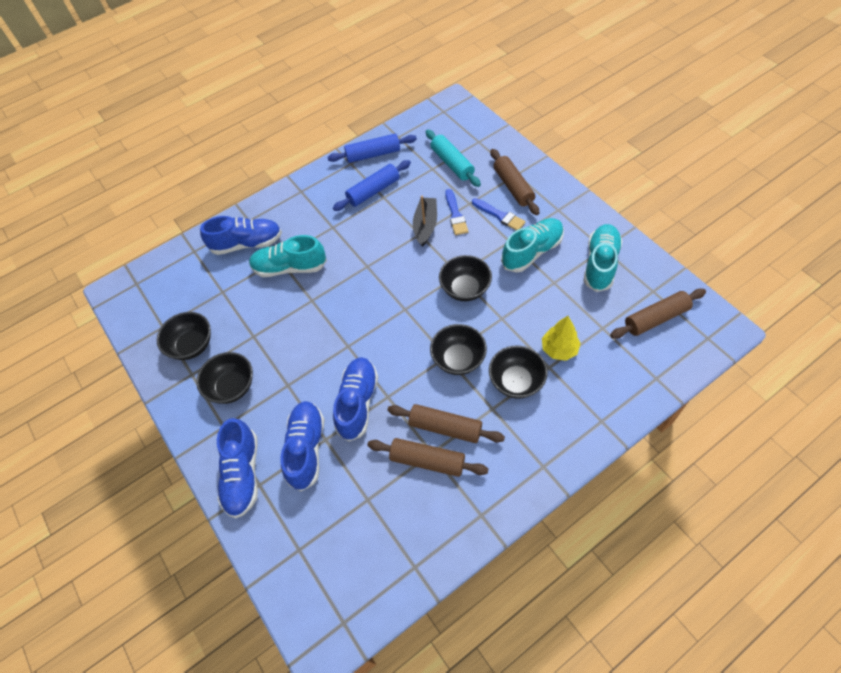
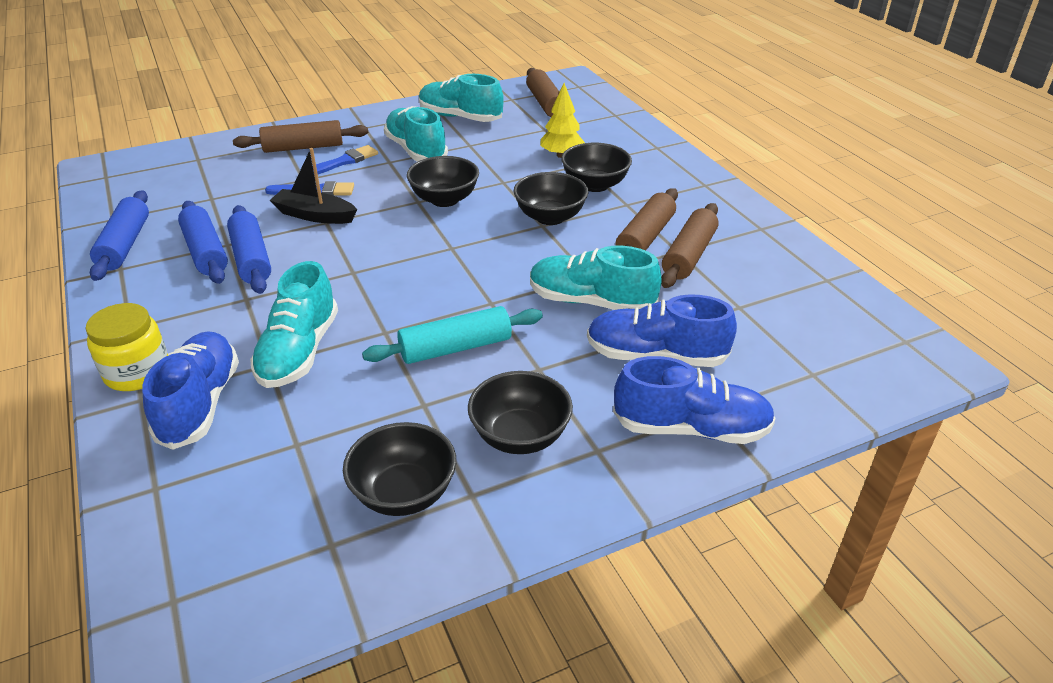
camera: 85 degrees left, 20 degrees down
blue shoe [333,357,378,442] -> turquoise shoe [530,246,662,310]
turquoise rolling pin [426,130,481,187] -> turquoise rolling pin moved to [362,306,543,364]
none -> yellow jar [86,303,168,391]
none -> blue rolling pin [227,205,271,294]

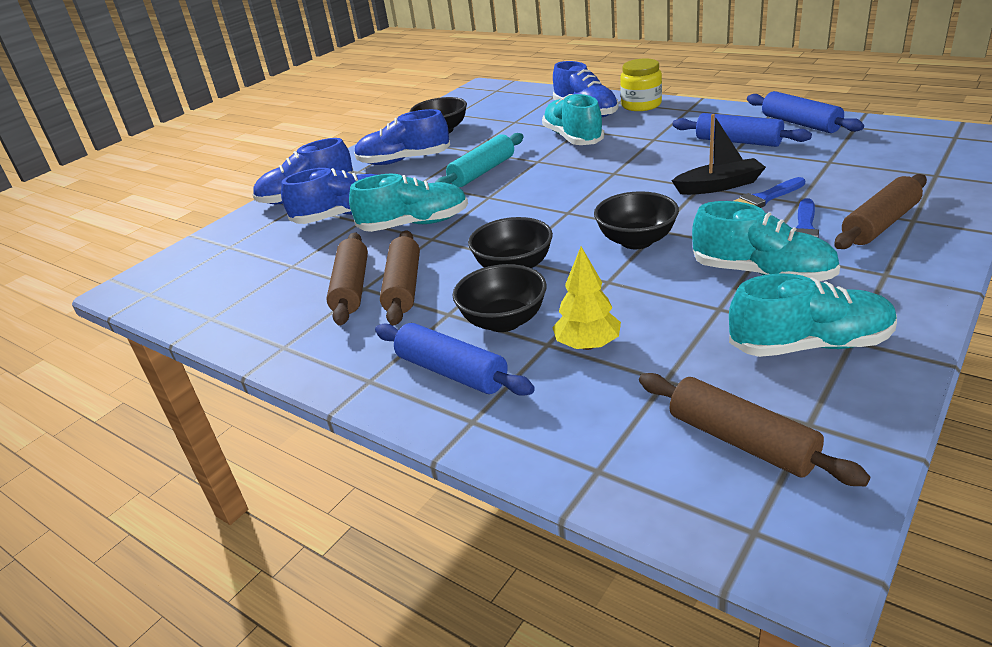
camera: 155 degrees right, 5 degrees down
blue rolling pin [227,205,271,294] -> blue rolling pin moved to [375,323,535,396]
black bowl [468,371,573,454] -> blue shoe [354,109,450,165]

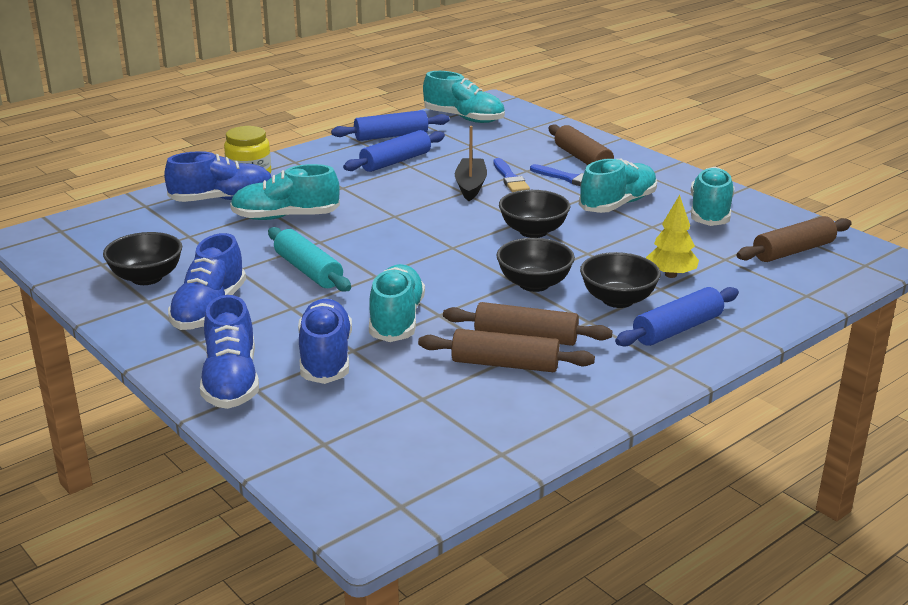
camera: 80 degrees left, 5 degrees down
none -> turquoise shoe [423,71,505,123]

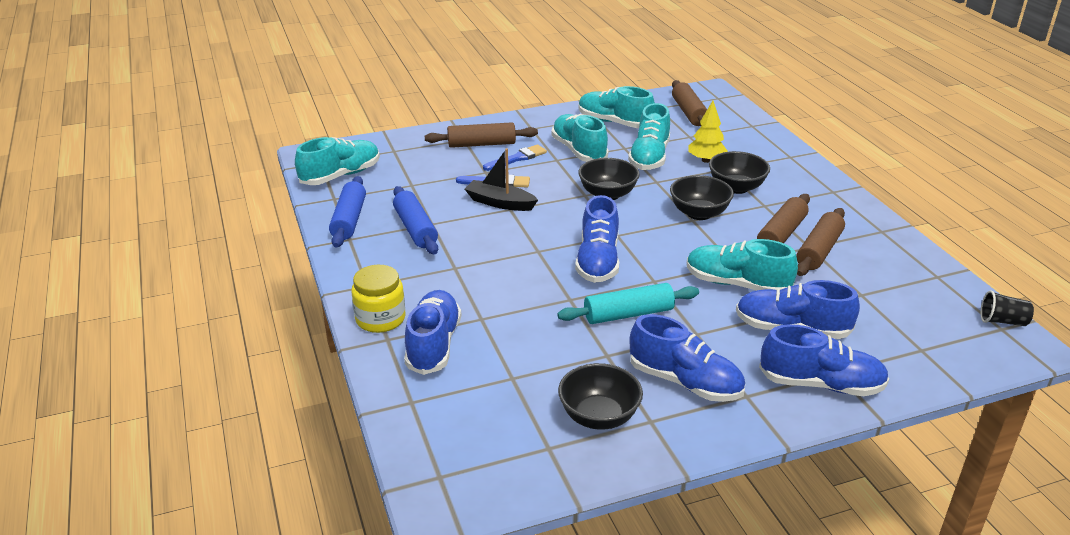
camera: 70 degrees left, 5 degrees up
turquoise shoe [230,164,340,220] -> turquoise shoe moved to [628,103,670,170]
blue rolling pin [615,287,739,346] -> none
none -> blue shoe [575,195,619,283]
none -> black cup [980,290,1034,326]

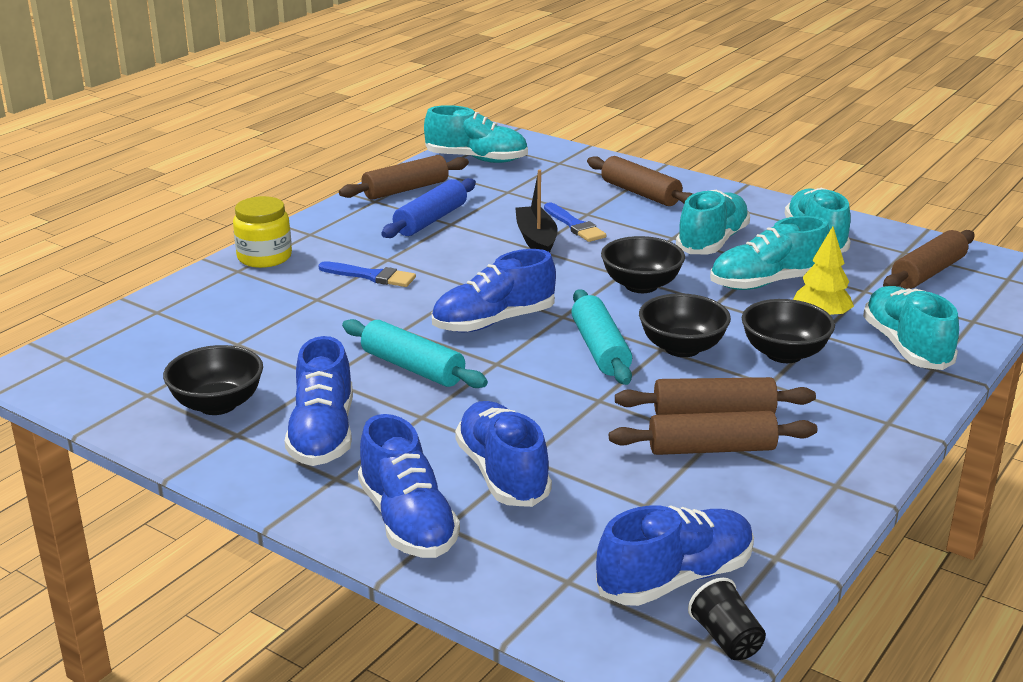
camera: 55 degrees right, 5 degrees down
blue rolling pin [329,176,366,248] -> brown rolling pin [339,155,469,200]
blue shoe [404,290,461,375] -> blue shoe moved to [596,505,754,606]
blue brush [483,145,547,171] -> blue brush moved to [318,261,416,287]
turquoise shoe [687,239,798,291] -> turquoise shoe moved to [863,286,959,370]
none -> turquoise rolling pin [571,289,632,385]

